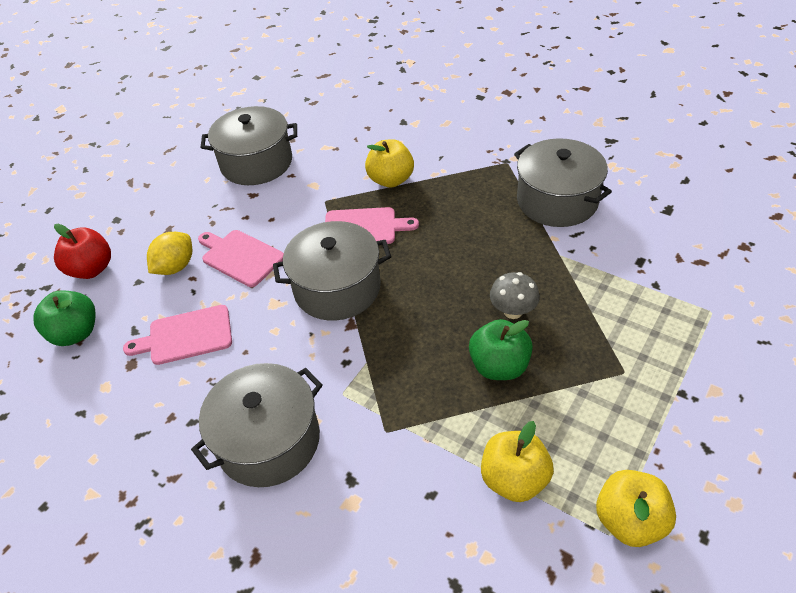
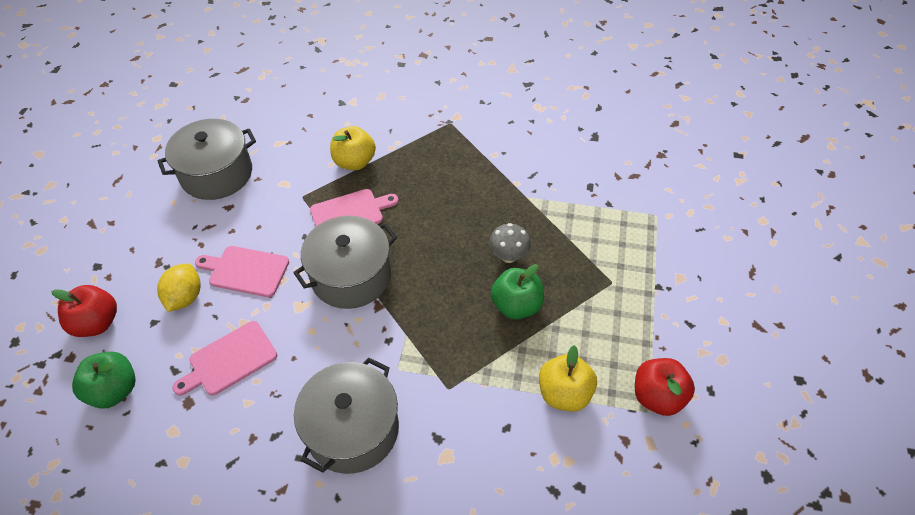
camera: 25 degrees left, 5 degrees up
grey pot [514,138,612,227] -> none
yellow apple [596,470,676,547] -> red apple [635,358,695,416]

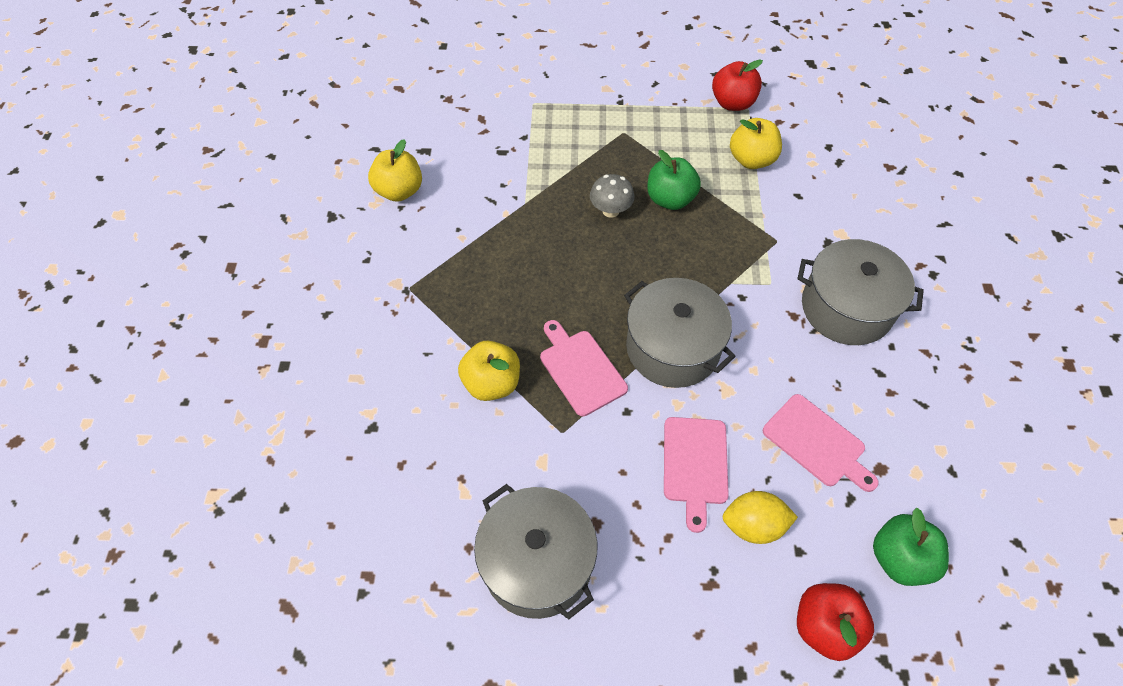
camera: 100 degrees left, 5 degrees up
none -> yellow apple [368,139,422,202]

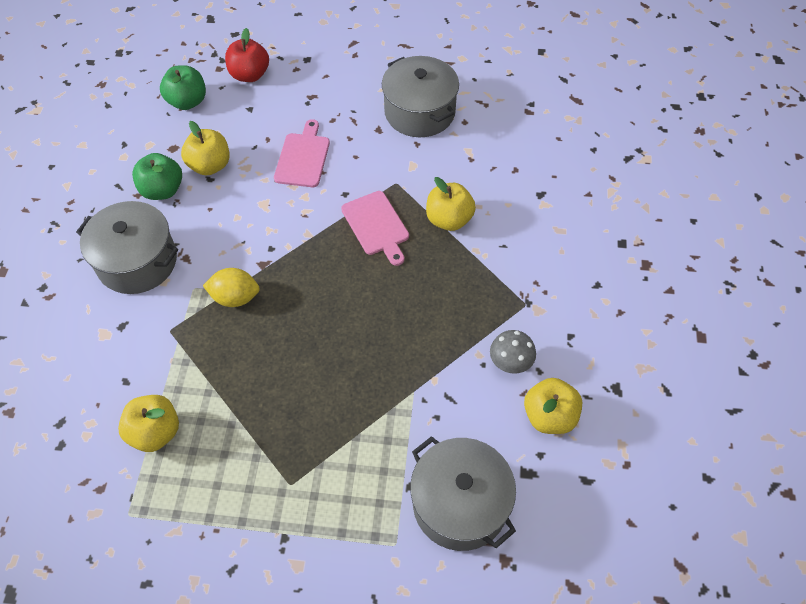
camera: 175 degrees left, 0 degrees up
grey mushroom [590,174,635,218] -> grey mushroom moved to [490,330,536,374]
grey pot [624,278,735,388] -> grey pot moved to [410,436,516,551]
green apple [647,150,701,210] -> green apple moved to [132,153,182,200]
red apple [712,59,763,111] -> none
yellow lemon [723,491,798,544] -> yellow lemon moved to [203,268,260,307]
pink cutting board [763,394,878,492] -> yellow apple [181,121,230,175]

